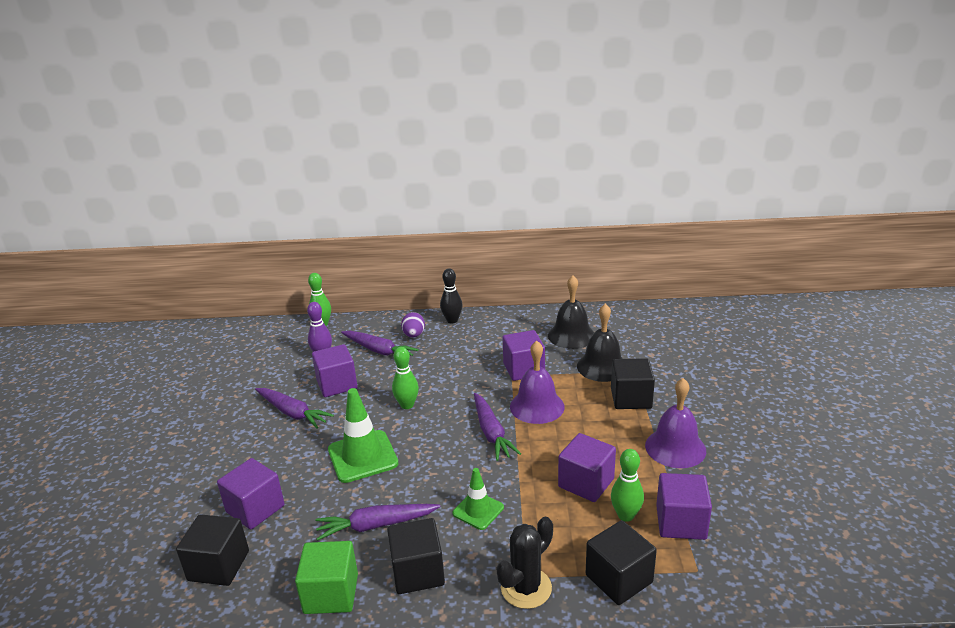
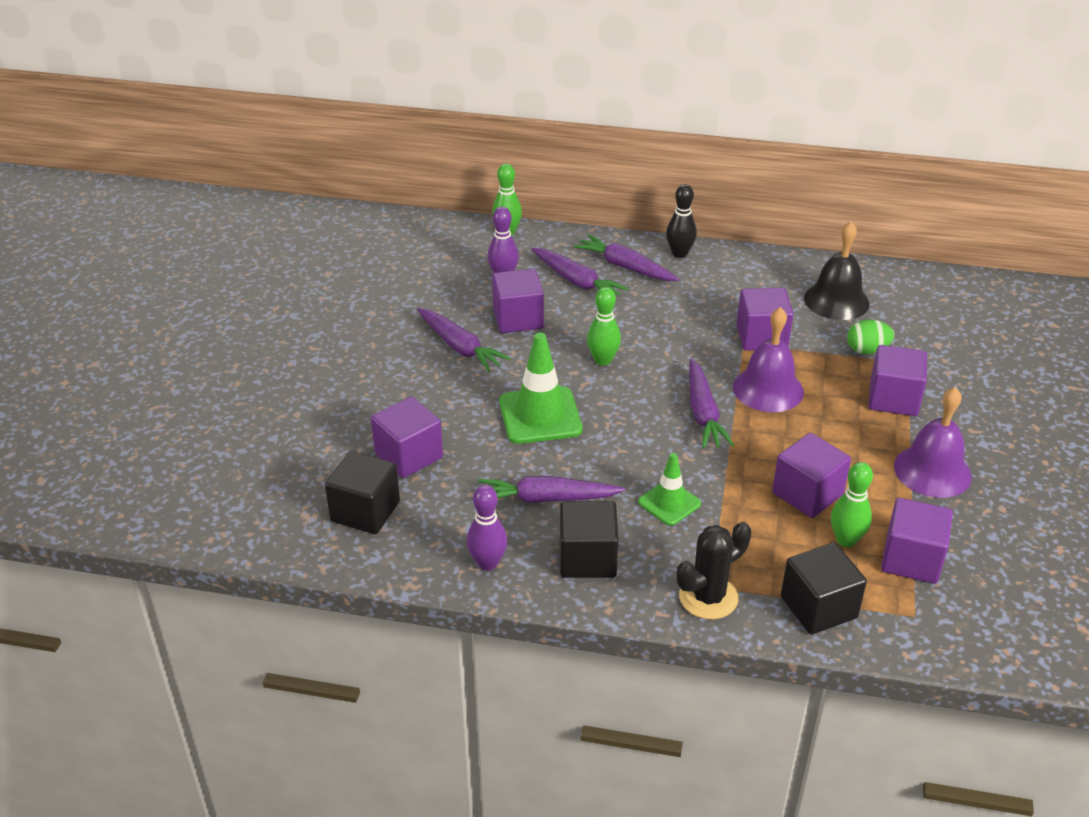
camera: 10 degrees right, 10 degrees up
green cube [295,541,358,614] -> purple bowling pin [467,485,507,571]
purple egg [401,312,425,338] -> purple carrot [573,234,679,281]
black bell [577,303,623,382] -> green egg [847,319,894,354]
black cube [611,358,655,409] -> purple cube [869,345,927,416]

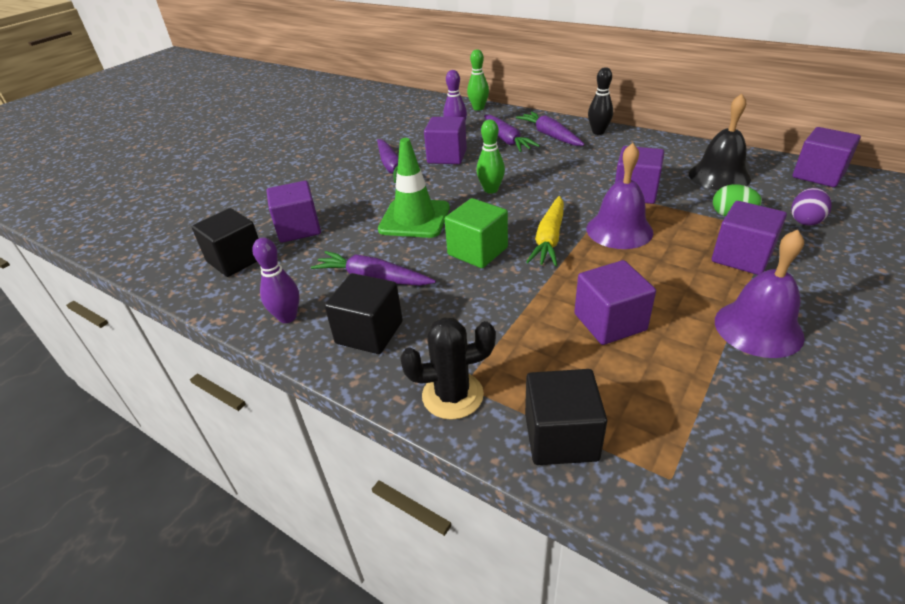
camera: 25 degrees right, 0 degrees up
green traffic cone [638,453,701,526] -> none
purple carrot [689,359,734,449] -> yellow carrot [526,196,564,266]
green bowling pin [831,462,873,547] -> none
purple cube [881,498,953,584] -> purple cube moved to [793,127,861,187]
none -> green cube [445,198,508,268]
none -> purple egg [791,188,832,226]

